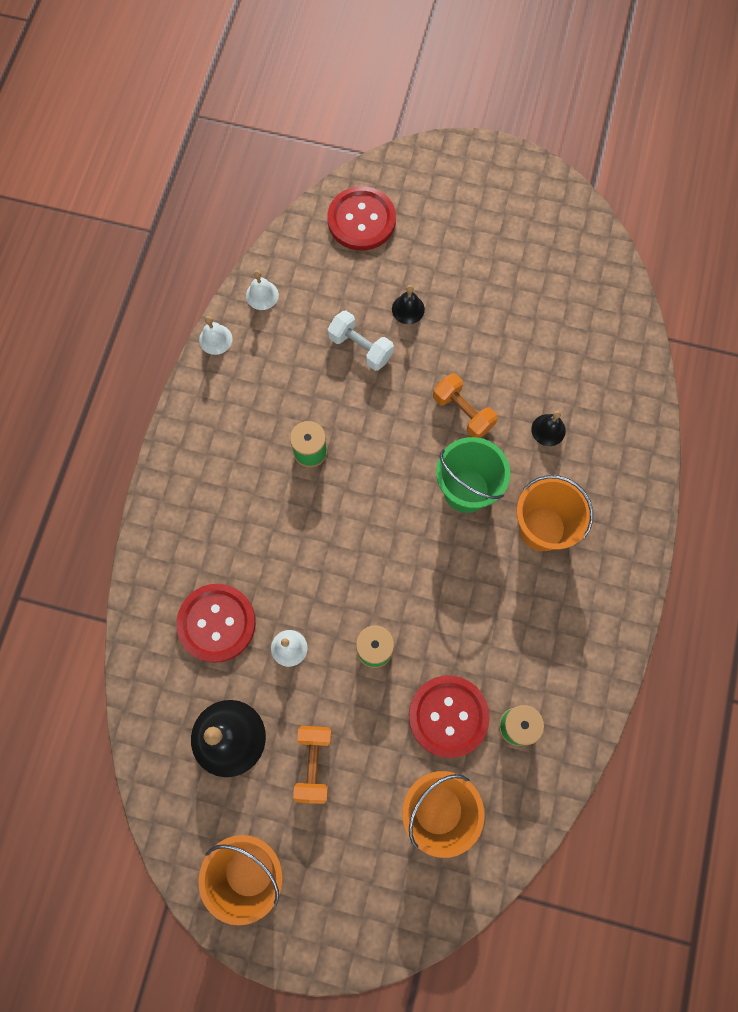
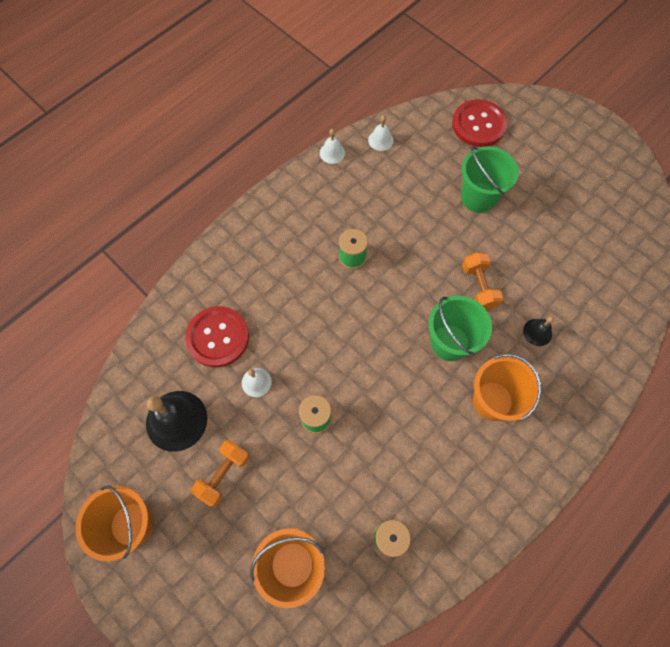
camera: 30 degrees right, 5 degrees down
white dumbbell [328,310,394,371] -> none
black bell [392,285,425,324] -> green bucket [461,146,519,213]
red button [409,675,490,758] -> none

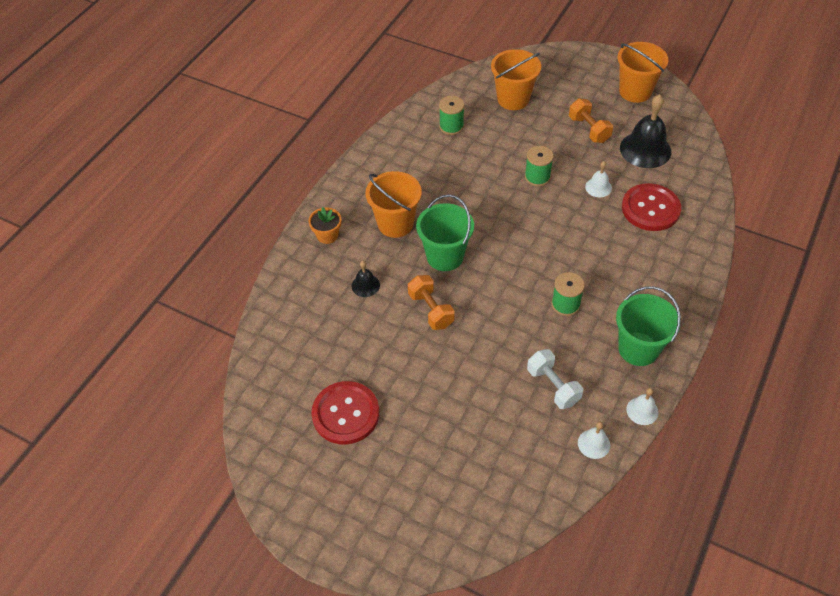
camera: 165 degrees right, 15 degrees down
orange dumbbell [191,440,250,507] -> orange dumbbell turned 45 degrees counterclockwise [569,98,613,143]
red button [452,99,508,147] -> red button moved to [311,381,379,444]
green bucket [461,146,519,213] -> green bucket moved to [616,286,681,366]
none -> orange flower pot [309,207,341,244]
none -> white dumbbell [527,349,583,409]

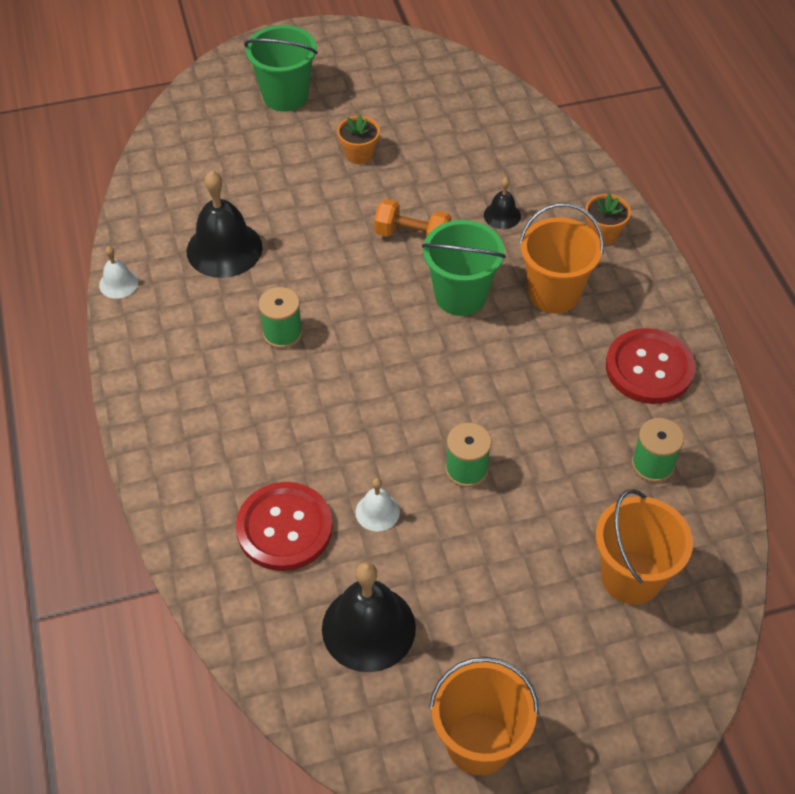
camera: 135 degrees right, 0 degrees up
red button [311,381,379,444] -> red button moved to [606,328,695,404]
white dumbbell [527,349,583,409] -> black bell [187,171,263,278]
orange dumbbell [569,98,613,143] -> none
white bell [578,422,610,459] -> none
green bucket [616,286,681,366] -> green bucket moved to [244,25,318,112]
none -> orange flower pot [337,114,380,164]

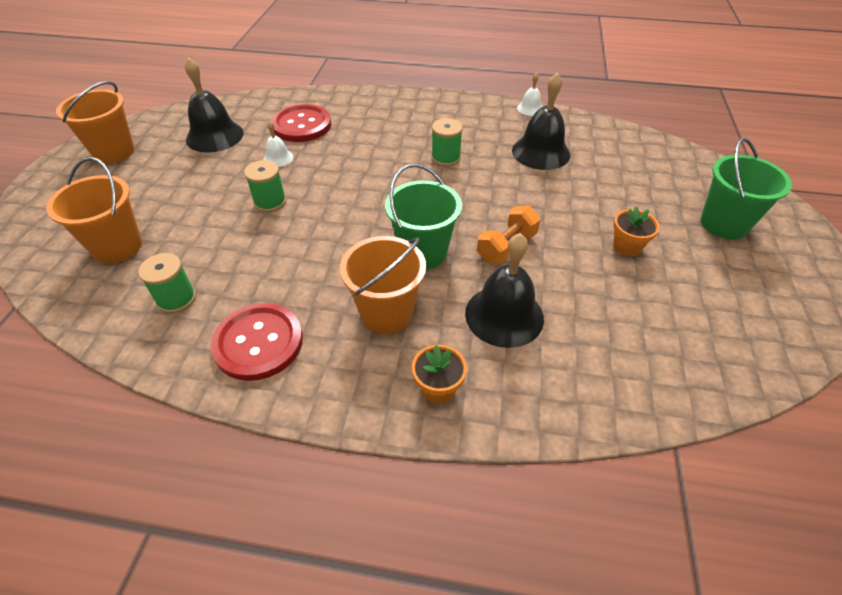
camera: 115 degrees right, 5 degrees down
black bell [484,177,521,229] -> black bell [465,233,544,348], size x1.99

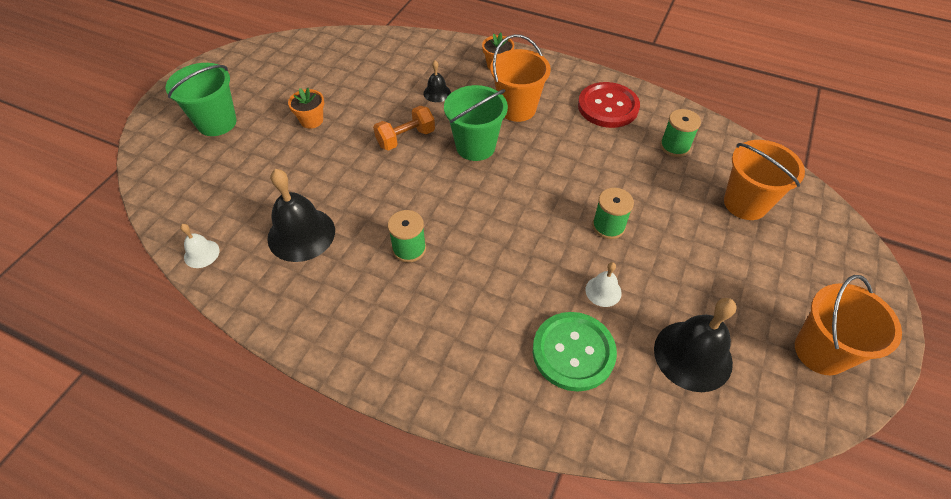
camera: 165 degrees left, 5 degrees up
red button [271,104,331,142] -> green button [533,312,617,392]
black bell [465,233,544,348] -> black bell [423,60,451,102], size x0.50
white bell [517,72,542,116] -> white bell moved to [180,224,220,268]

